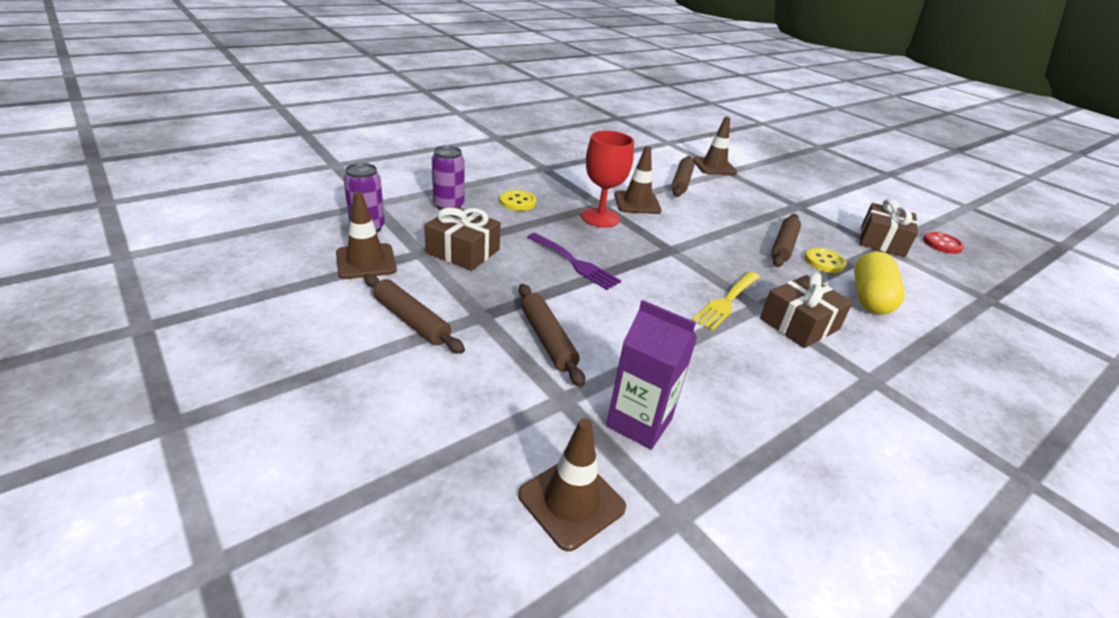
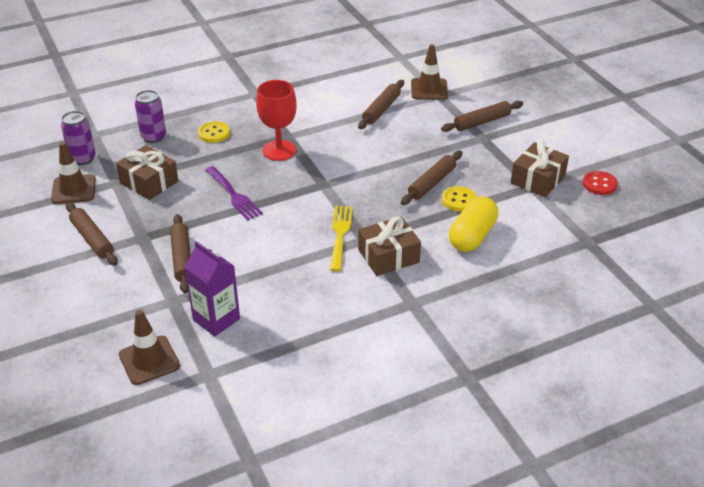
camera: 15 degrees right, 5 degrees up
brown traffic cone [614,146,662,214] -> none
yellow fork [692,271,760,331] -> yellow fork turned 135 degrees clockwise [330,206,353,271]
none -> brown rolling pin [441,101,523,132]

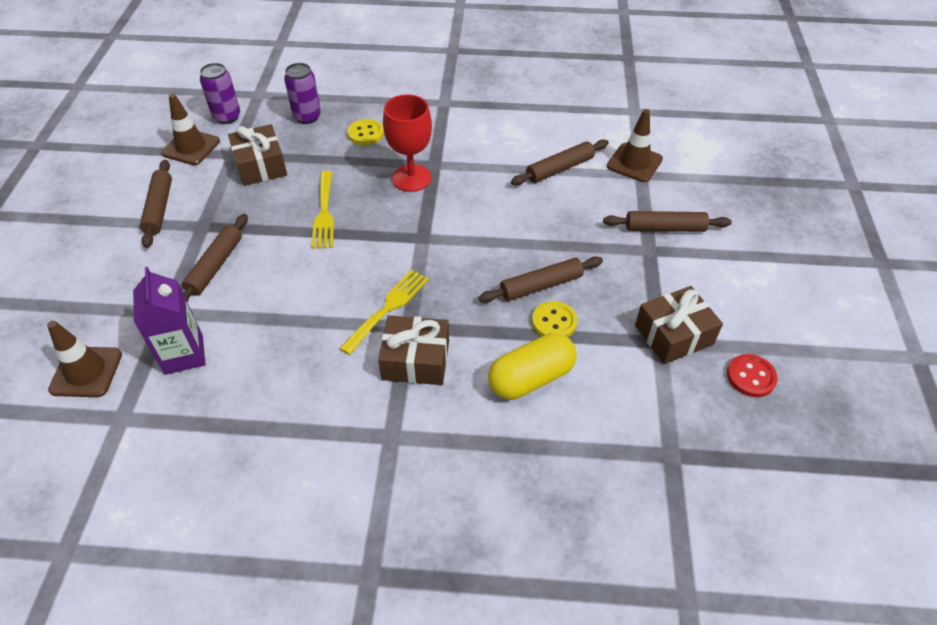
camera: 30 degrees right, 10 degrees up
purple fork [205,166,263,220] -> yellow fork [312,171,334,249]

